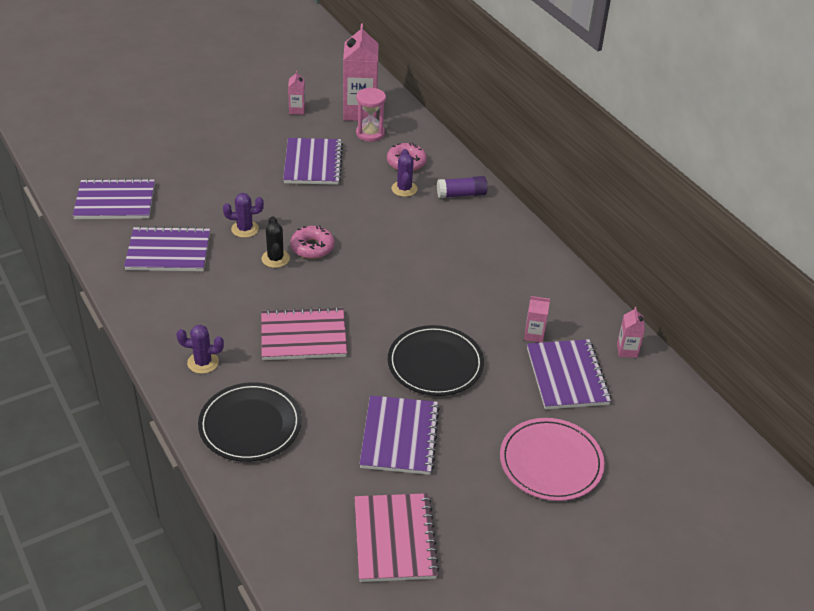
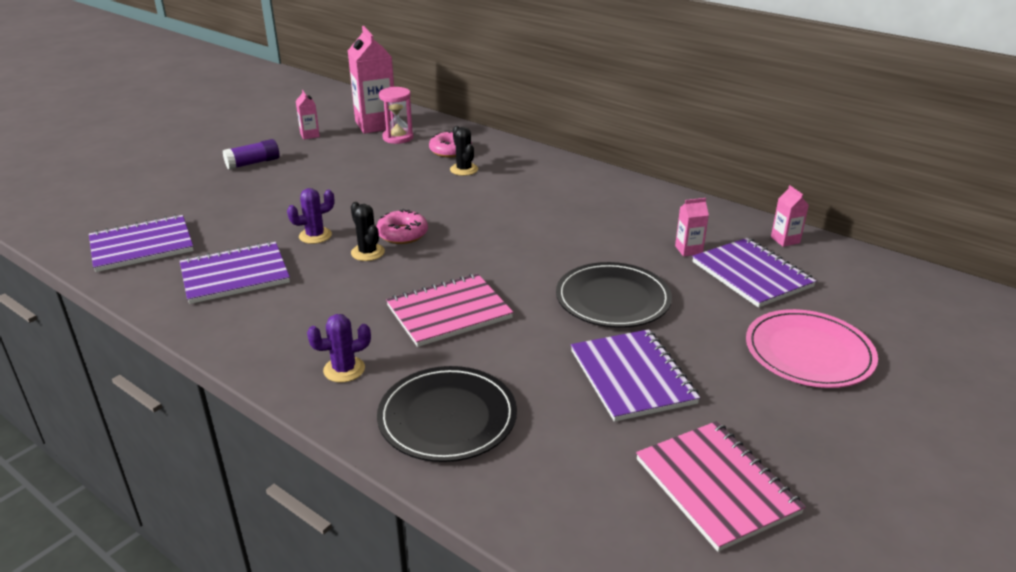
camera: 20 degrees left, 10 degrees down
purple notebook [283,138,343,185] -> none
purple cactus [391,149,418,197] -> black cactus [450,126,478,176]
purple glue stick [437,176,488,198] -> purple glue stick moved to [223,139,280,170]

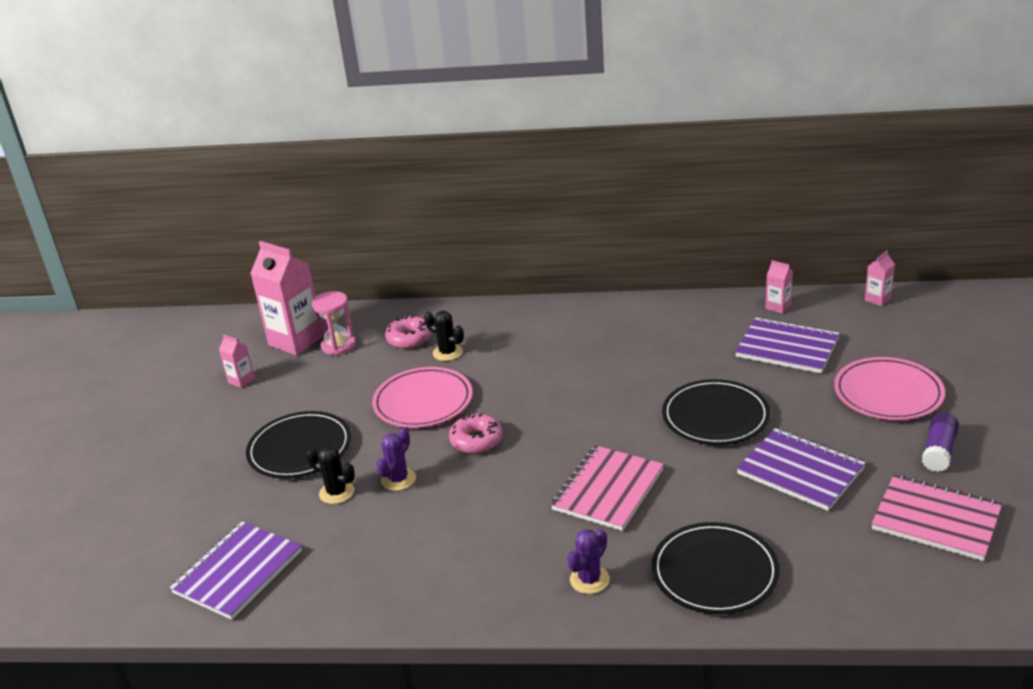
camera: 30 degrees left, 0 degrees up
purple notebook [180,241,290,304] -> none
purple glue stick [223,139,280,170] -> purple glue stick moved to [922,412,959,472]
black cactus [351,202,385,261] -> black cactus moved to [306,446,355,504]
pink carton [675,198,709,257] -> pink carton moved to [865,251,895,306]
none -> black plate [246,411,351,478]
none -> pink plate [372,367,472,428]

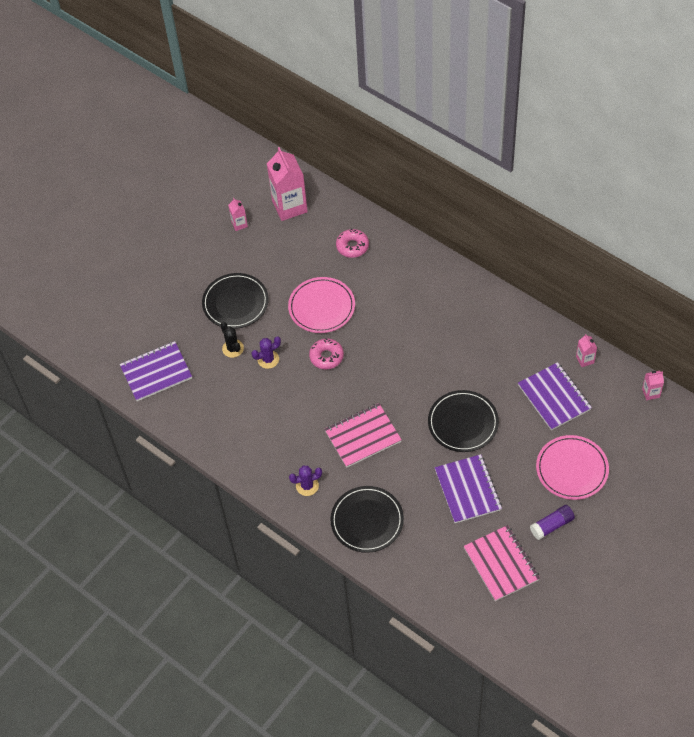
camera: 35 degrees right, 25 degrees up
pink hourglass [312,291,356,356] -> none
black cactus [424,311,464,361] -> none

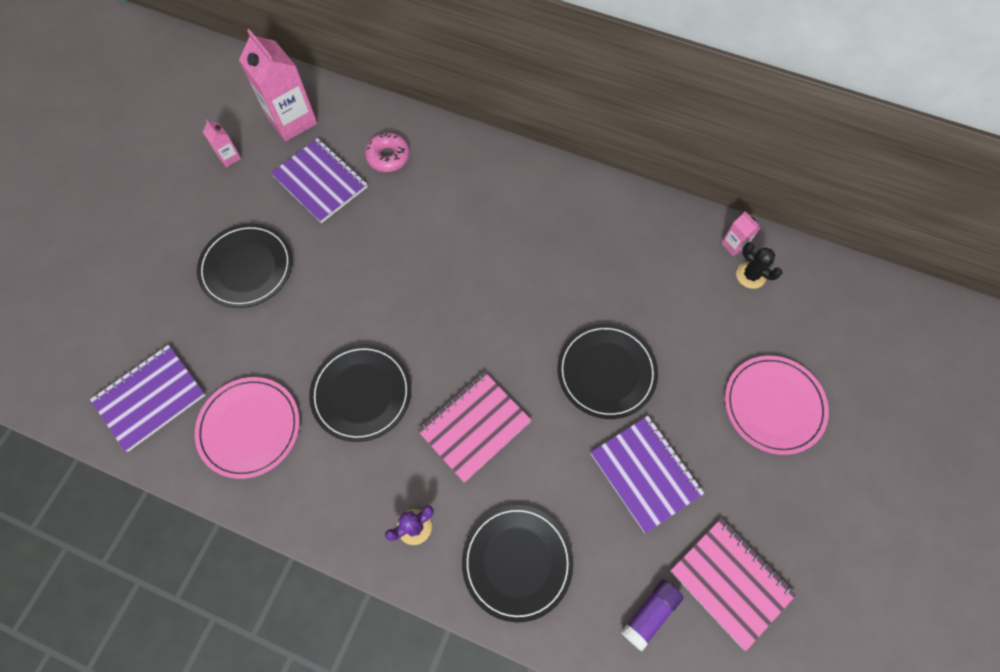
camera: 20 degrees left, 10 degrees up
black cactus [220,322,244,358] -> black cactus moved to [736,242,782,289]
purple cactus [251,336,281,369] -> none
pink plate [288,277,355,333] -> pink plate moved to [195,377,300,479]
pink donut [309,338,344,369] -> none
purple notebook [518,362,592,430] -> purple notebook moved to [271,138,368,223]
purple glue stick [530,505,575,540] -> purple glue stick moved to [621,579,684,651]
pink carton [642,371,664,400] -> none
none -> black plate [309,344,411,442]

